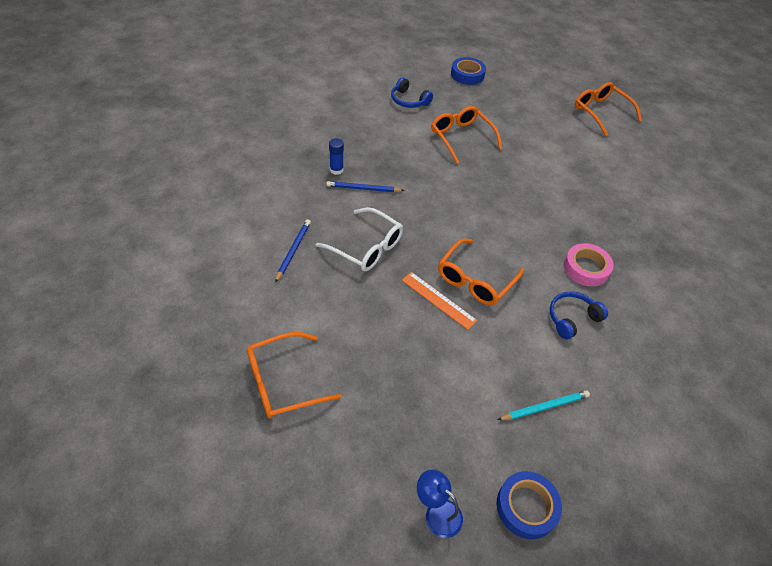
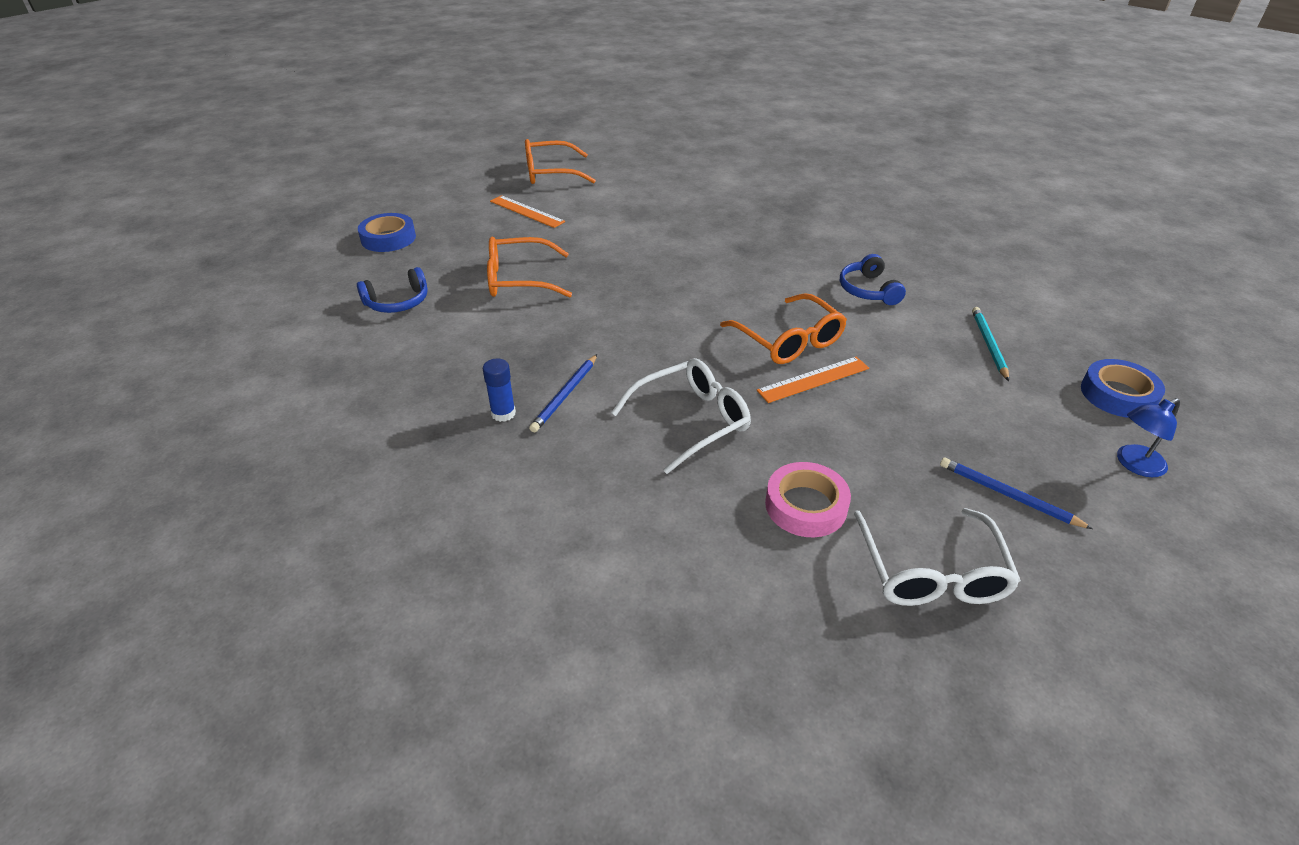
camera: 65 degrees left, 10 degrees down
orange glasses [247,332,342,418] -> white glasses [854,508,1021,606]
blue pencil [275,219,311,283] -> blue pencil moved to [940,458,1093,529]
pink tape [564,243,614,286] -> pink tape moved to [765,462,851,537]
none -> orange ruler [490,195,565,228]

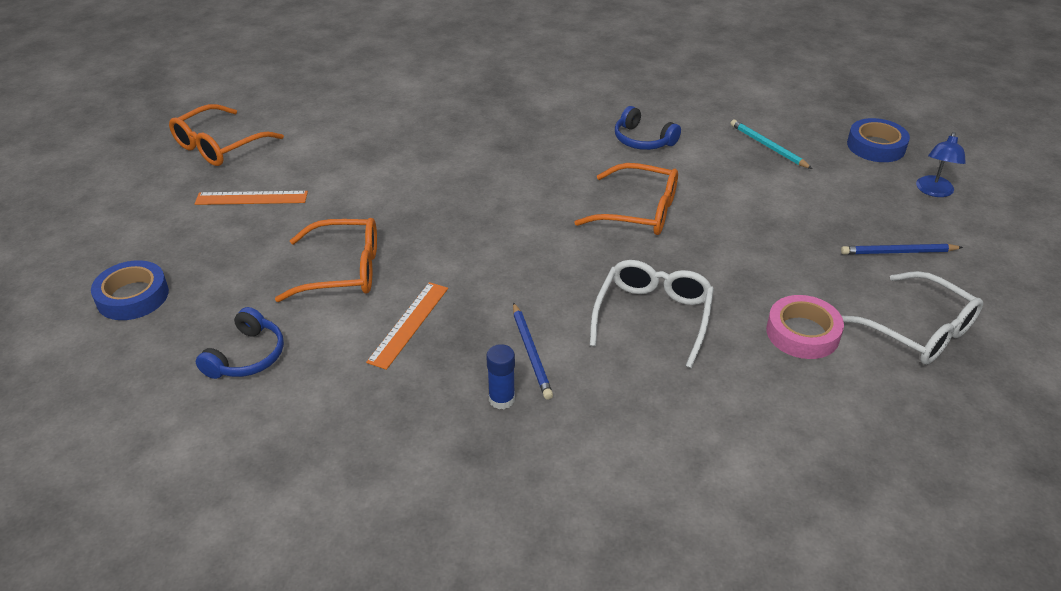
camera: 40 degrees left, 0 degrees up
orange glasses [487,237,572,298] -> orange glasses turned 135 degrees counterclockwise [275,218,377,302]
orange ruler [757,357,869,403] -> orange ruler moved to [366,282,448,370]

